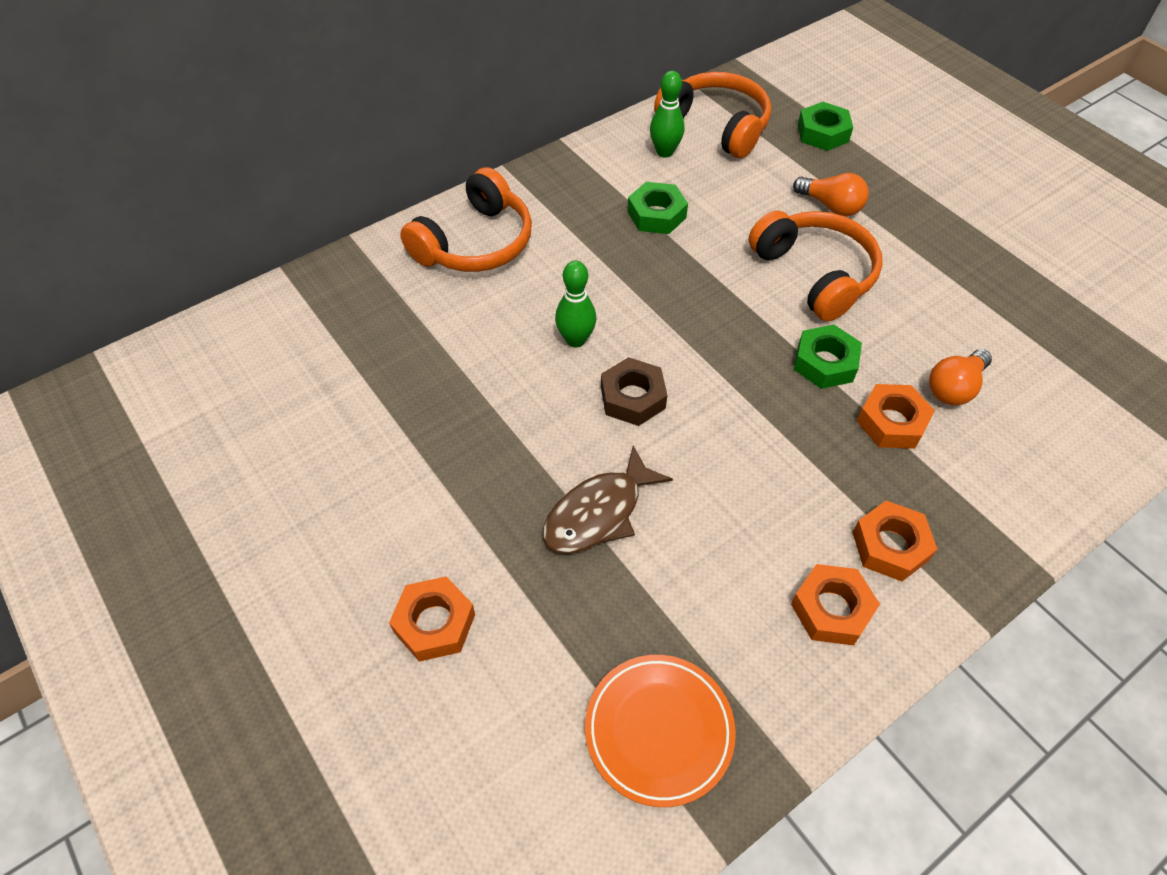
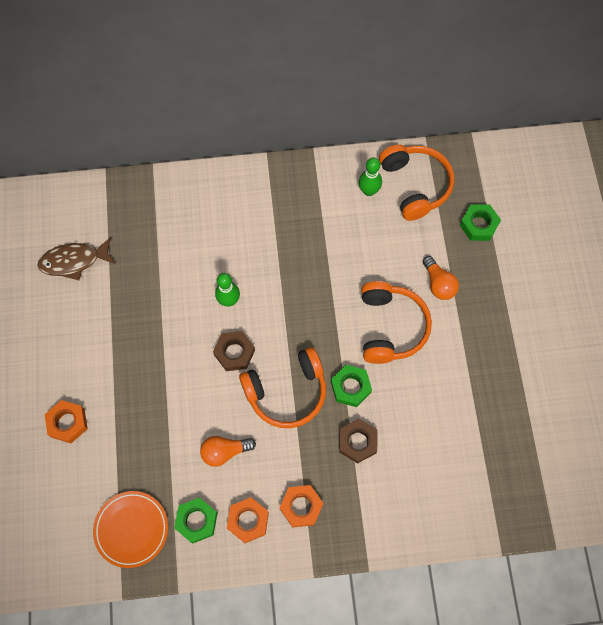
camera: 30 degrees right, 15 degrees up
orange headphones [400,167,532,272] -> orange headphones moved to [239,347,326,428]
brown fish [543,446,673,554] -> brown fish moved to [37,237,115,280]
green nut [627,182,688,234] -> green nut moved to [174,498,218,544]
orange nut [857,384,935,449] -> brown nut [339,419,378,464]
orange light bulb [929,349,992,406] -> orange light bulb moved to [200,436,256,467]

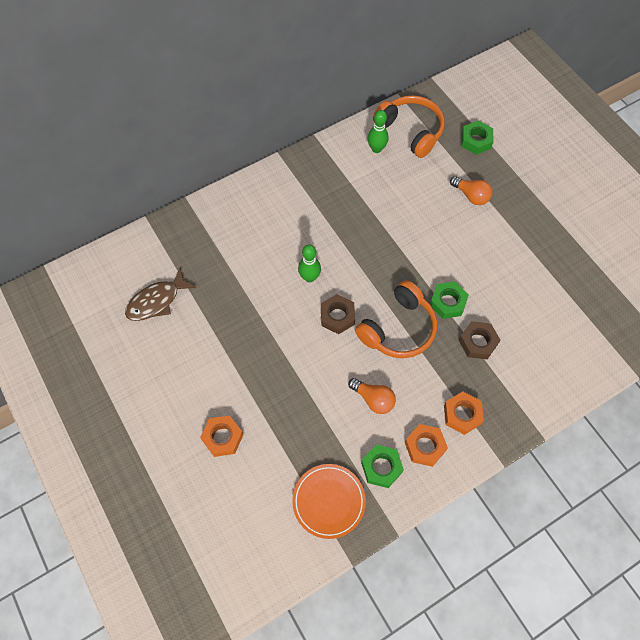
camera: 25 degrees left, 5 degrees down
orange light bulb [200,436,256,467] -> orange light bulb turned 105 degrees counterclockwise [348,378,396,414]
orange headphones [361,281,432,364] -> none

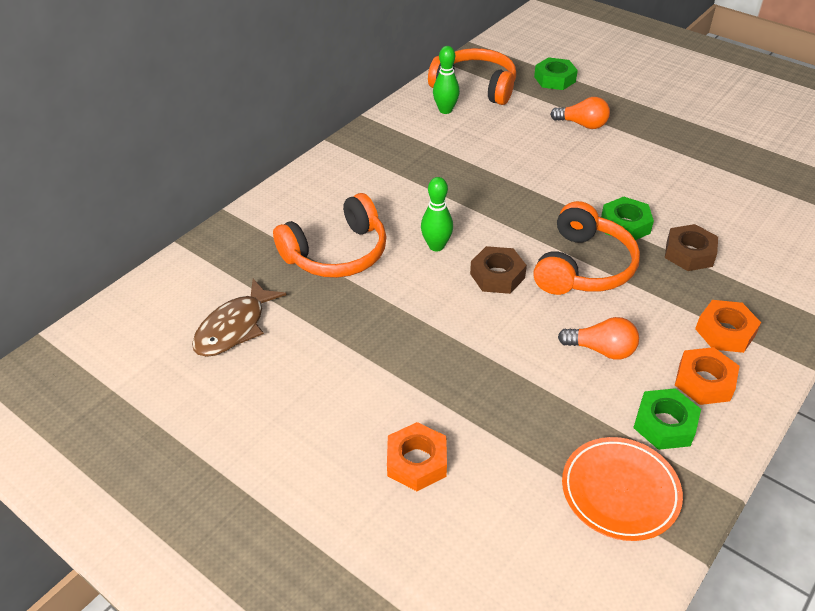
camera: 20 degrees left, 20 degrees down
none -> orange headphones [273,193,387,278]

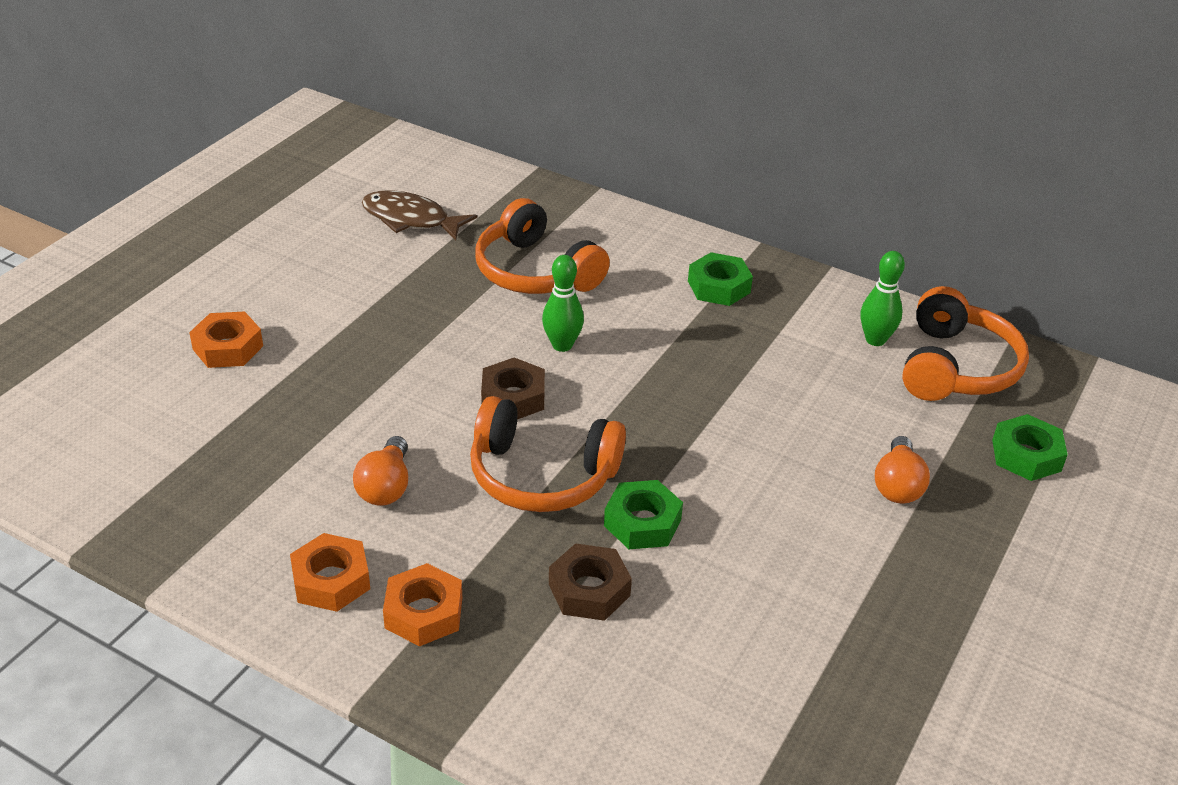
camera: 80 degrees right, 5 degrees down
orange plate [562,437,683,541] -> none
green nut [633,388,701,450] -> green nut moved to [688,252,753,306]

